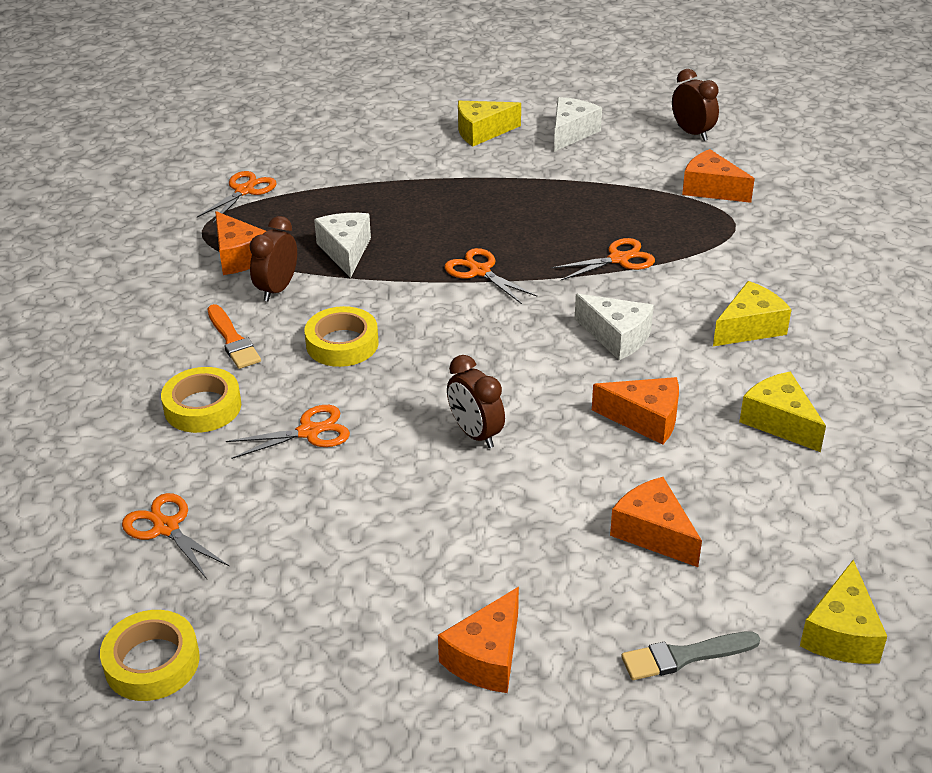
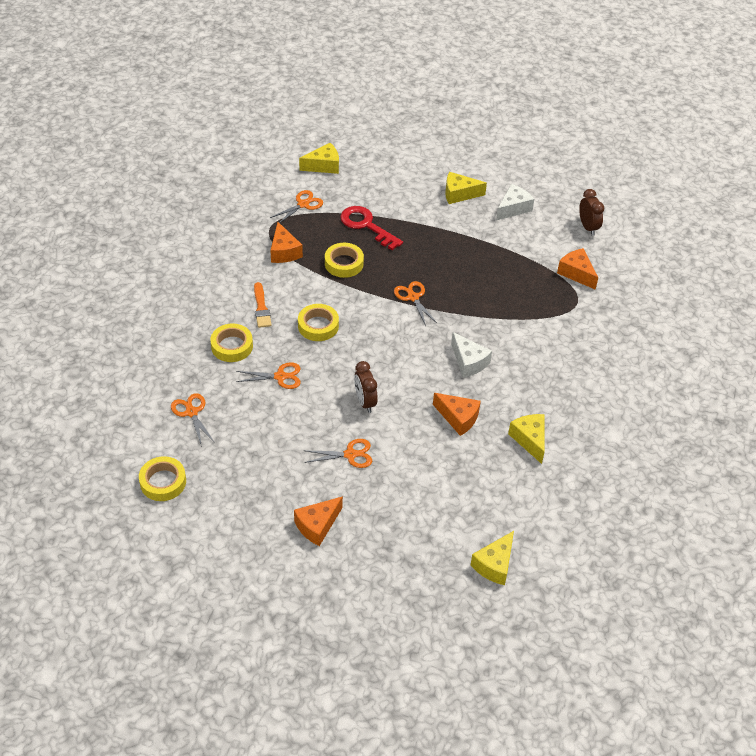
camera: 15 degrees right, 10 degrees up
brown clock [249,216,297,301] -> none
white cheese [314,213,371,278] -> yellow tape [325,243,364,278]
orange scissors [552,238,655,280] -> orange scissors moved to [304,439,372,468]
orange cheese [610,477,702,567] -> none
grey brush [621,631,760,680] -> none
yellow cheese [713,281,792,346] -> yellow cheese moved to [299,143,339,174]
none -> red key [340,206,403,250]

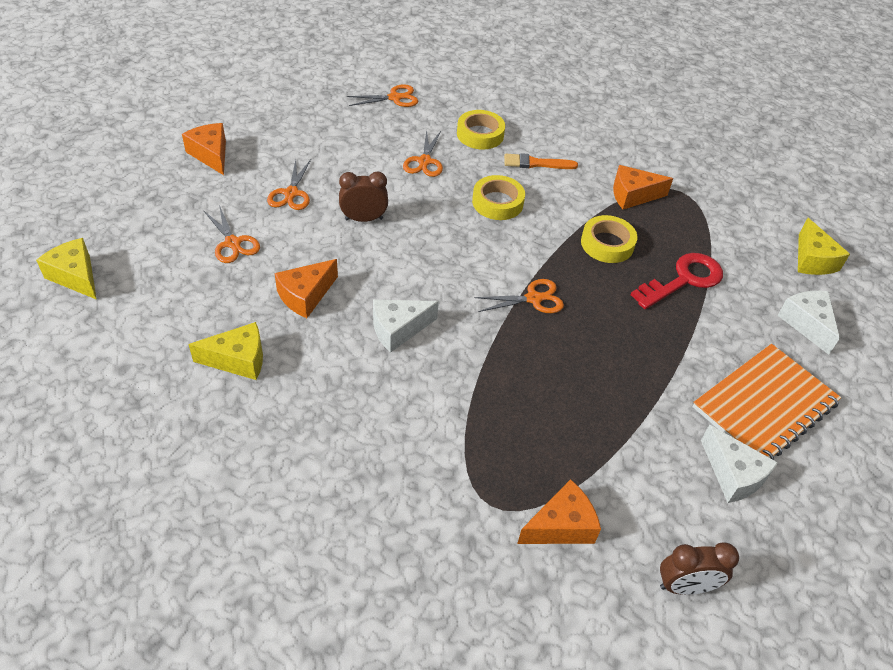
camera: 100 degrees right, 0 degrees up
yellow tape [139,456,186,501] -> none
orange scissors [270,190,323,223] -> orange scissors moved to [203,205,260,263]
yellow cheese [446,172,487,204] -> orange notebook [692,344,841,460]
none -> white cheese [777,291,840,355]

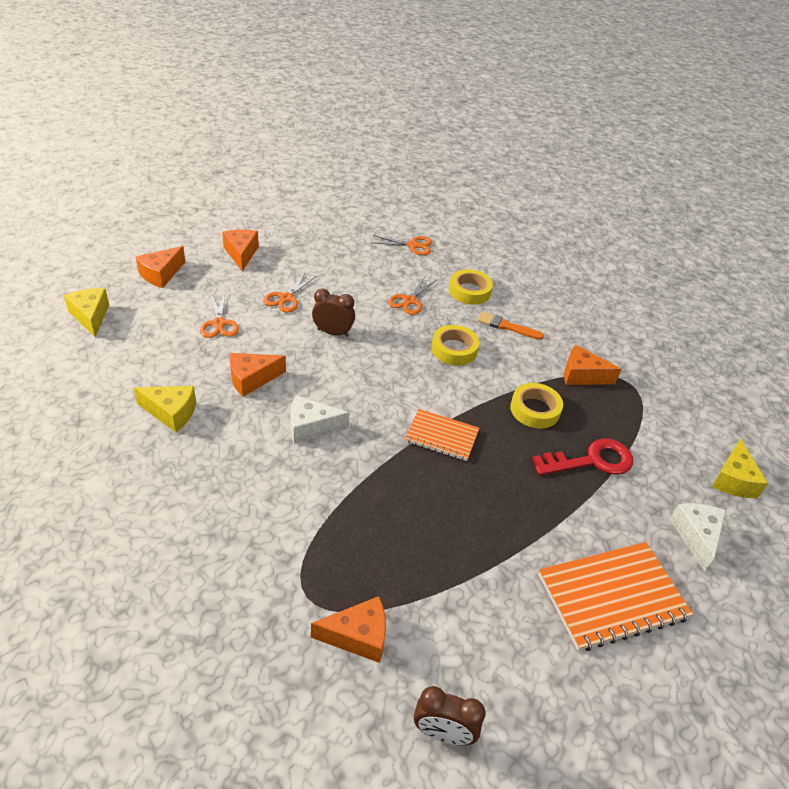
camera: 20 degrees right, 5 degrees down
orange scissors [474,279,564,313] -> orange notebook [405,409,479,461]
white cheese [701,425,778,503] -> none
none -> orange cheese [136,246,185,288]

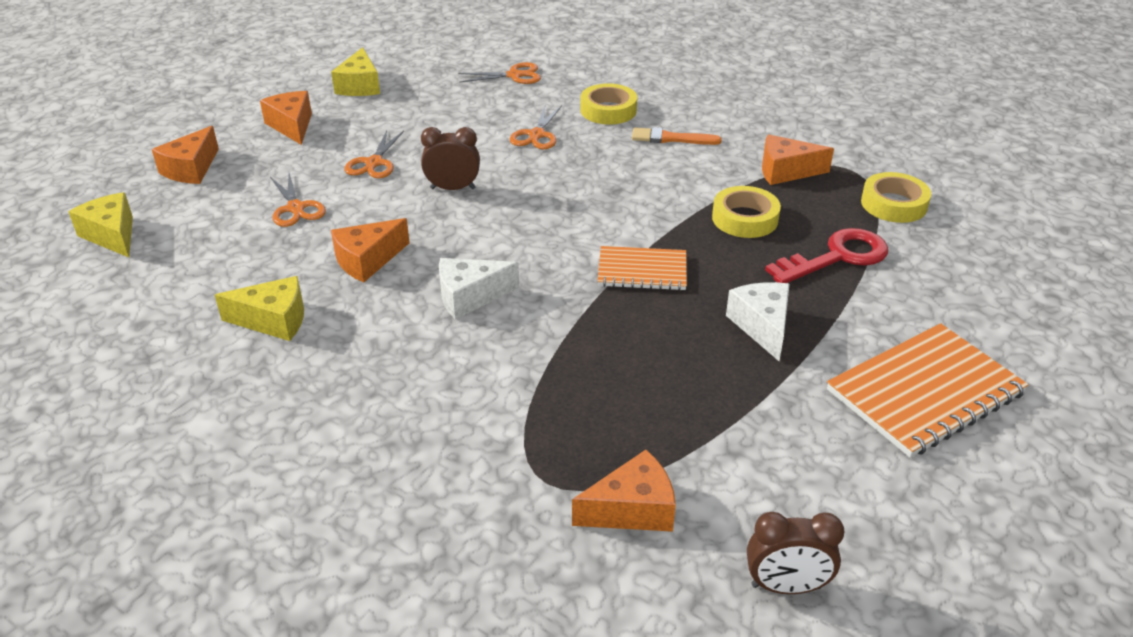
camera: 10 degrees left, 5 degrees down
yellow tape [431,325,479,365] -> yellow tape moved to [861,172,931,223]
white cheese [669,503,726,572] -> white cheese moved to [726,282,790,361]
yellow cheese [712,438,768,498] -> yellow cheese moved to [331,47,380,96]

